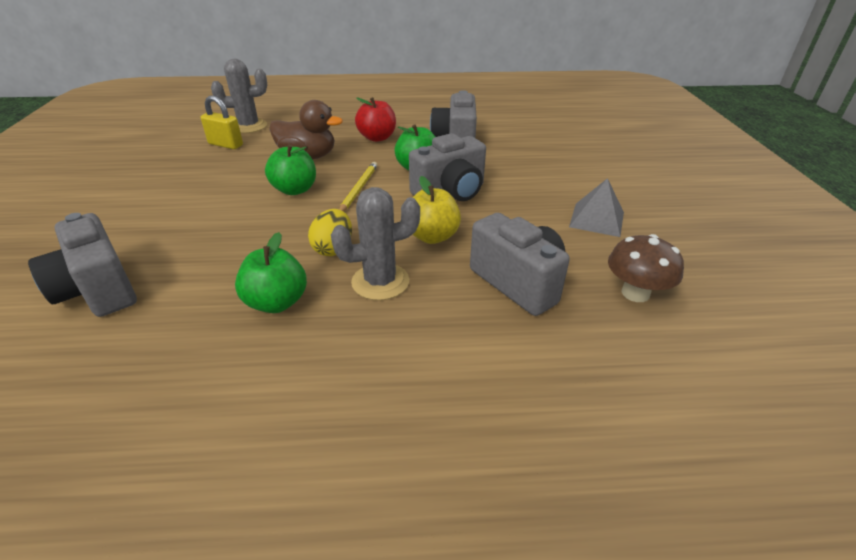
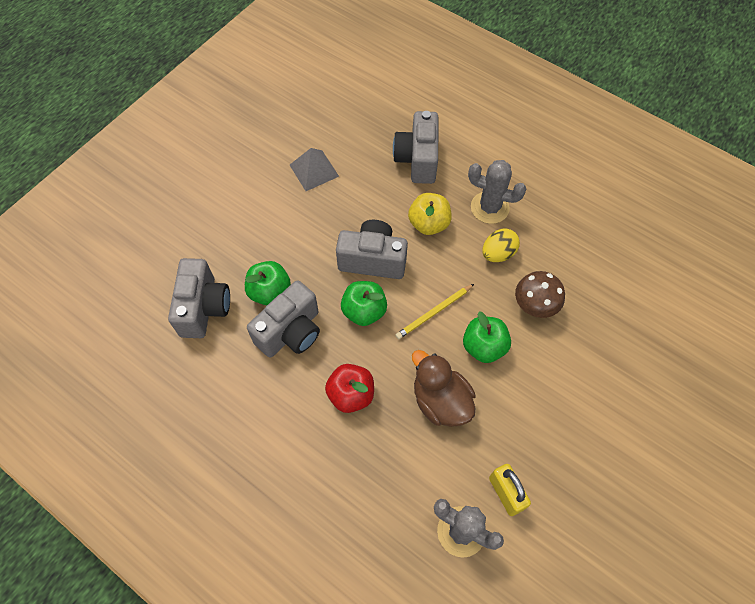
camera: 140 degrees left, 25 degrees up
grey camera [28,213,137,317] -> grey camera moved to [168,258,230,338]
green apple [235,232,307,313] -> green apple moved to [245,261,291,305]
brown mushroom [608,234,684,302] -> brown mushroom moved to [515,271,565,318]

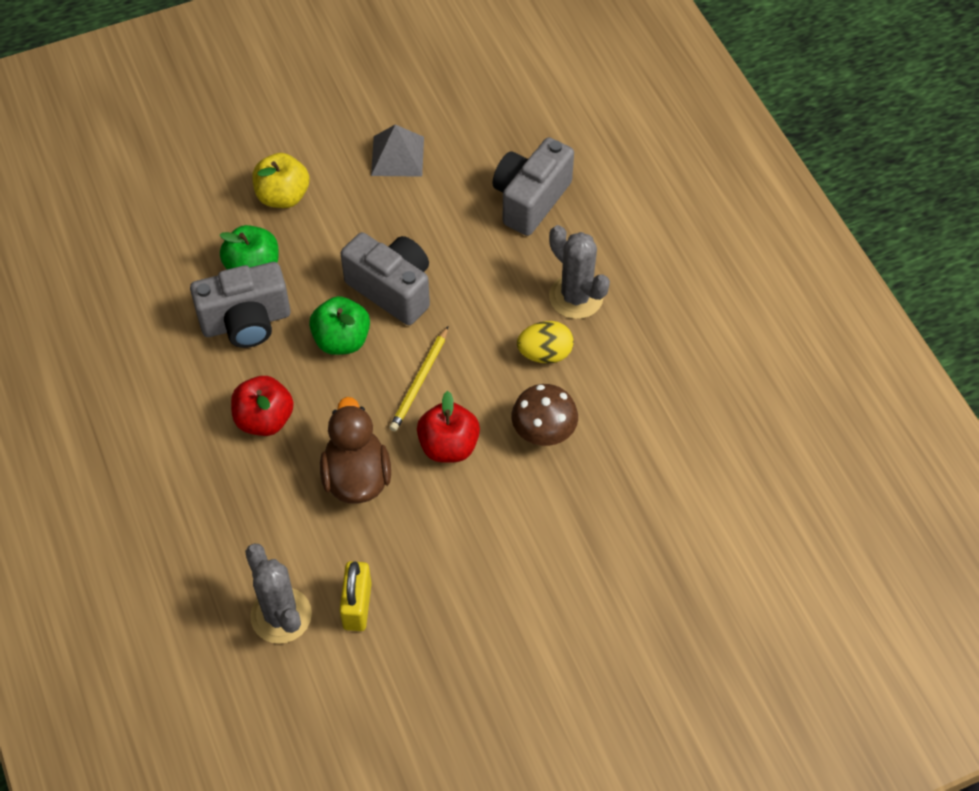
camera: 30 degrees right, 5 degrees down
grey camera [168,258,230,338] -> none
yellow pencil [396,284,474,339] -> yellow pencil turned 60 degrees counterclockwise [389,326,448,432]
yellow apple [408,193,452,235] -> yellow apple moved to [252,153,309,208]
green apple [463,312,511,363] -> red apple [417,391,480,463]

